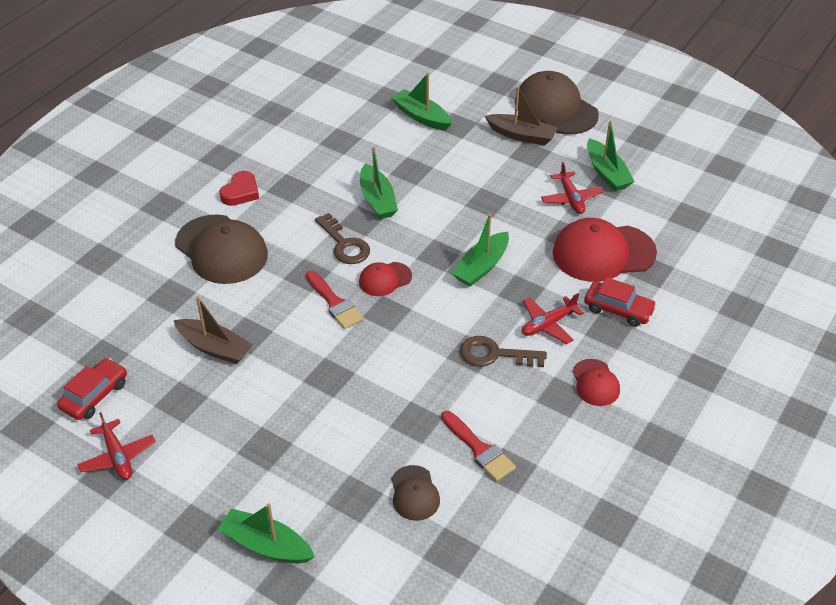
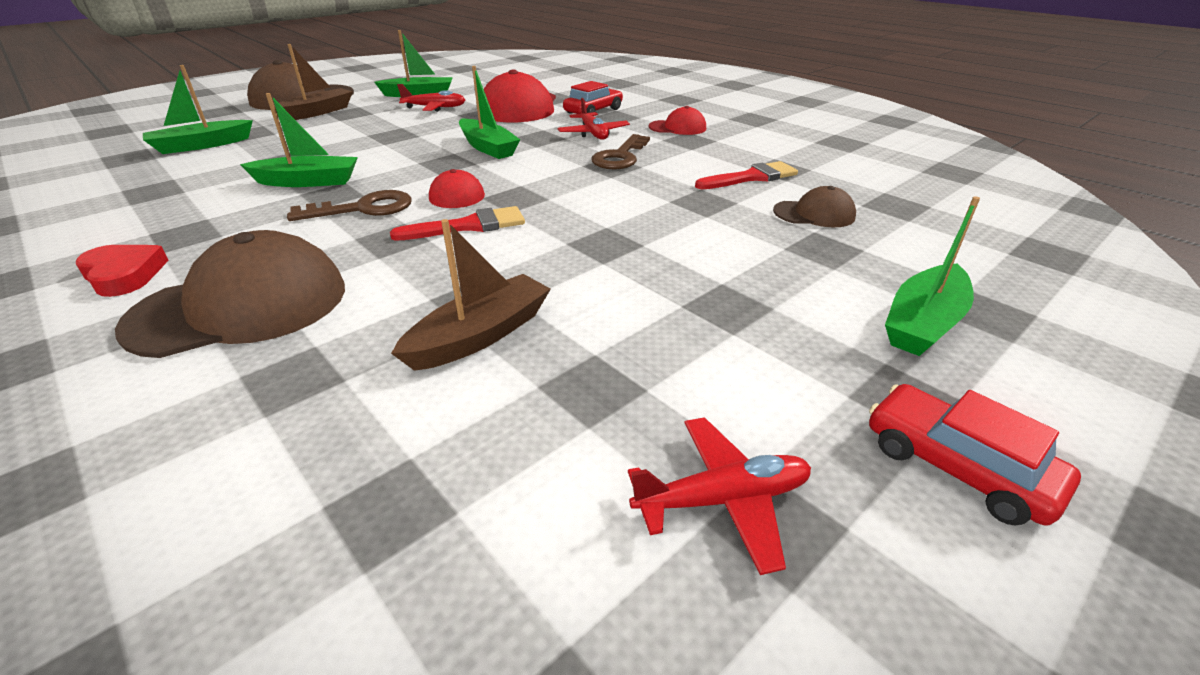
camera: 75 degrees left, 10 degrees down
red car [57,358,127,420] -> red car moved to [869,384,1081,526]

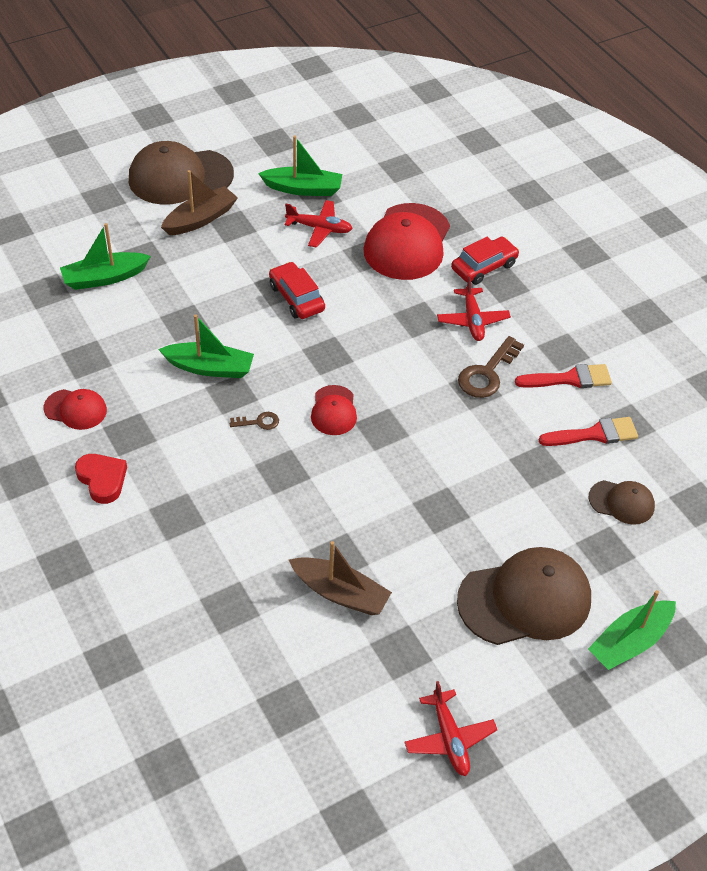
camera: 10 degrees right, 15 degrees up
brown cap [115,230,345,358] -> brown cap moved to [457,547,591,645]
brown key [287,190,412,221] -> brown key [230,412,279,430], size x0.52
red brush [390,206,525,241] -> red brush moved to [515,364,612,388]
brown boat [391,219,551,371] -> brown boat turned 60 degrees clockwise [289,541,392,615]
green boat [459,66,520,159] -> none
red plane [628,417,811,575] -> red plane turned 75 degrees clockwise [404,681,497,776]
red cap [648,106,706,135] -> red cap moved to [43,389,107,430]
red car [869,384,1081,526] -> red car moved to [269,262,325,319]

